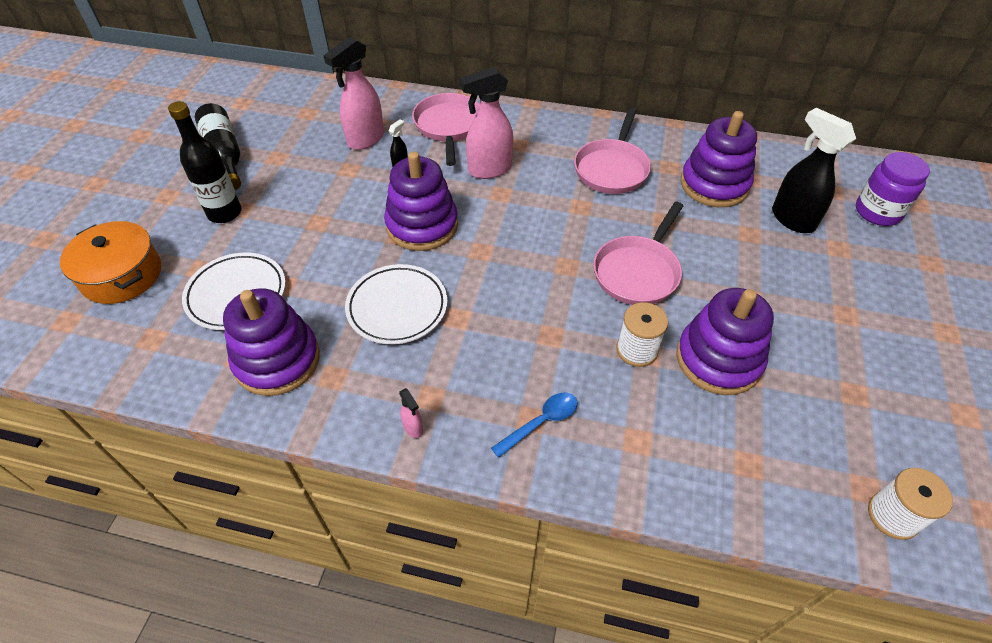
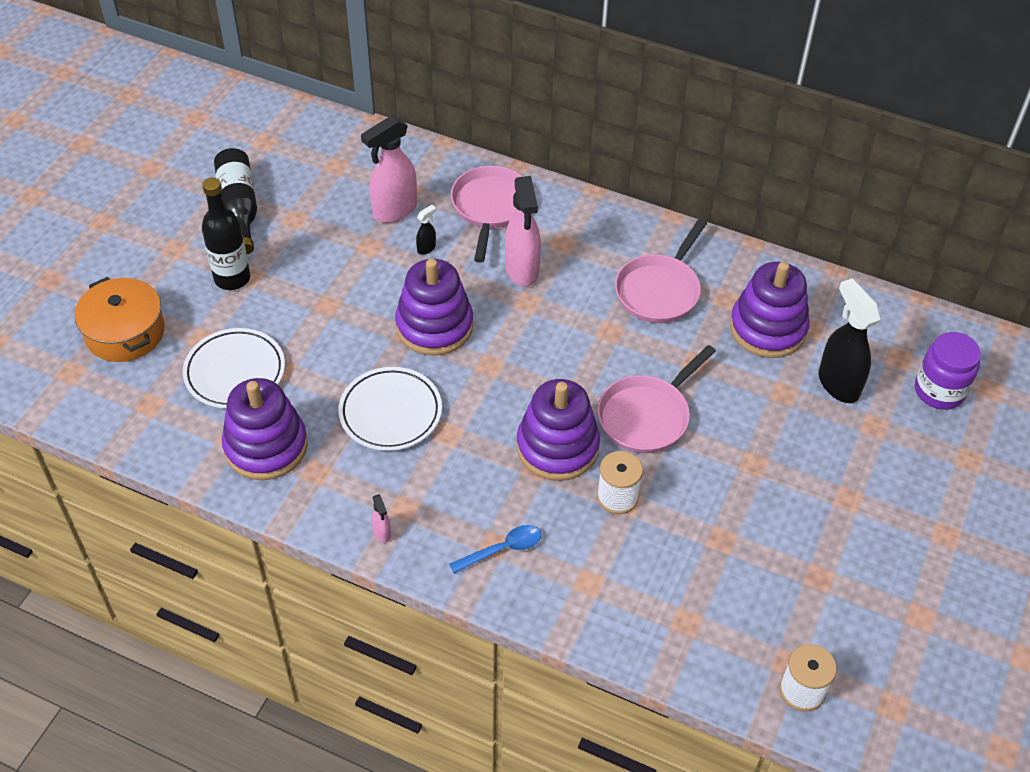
camera: 10 degrees right, 0 degrees up
pink spray bottle [459,67,513,179] -> pink spray bottle turned 90 degrees counterclockwise [505,176,541,287]
purple stacking toy [676,288,774,395] -> purple stacking toy moved to [516,379,600,481]

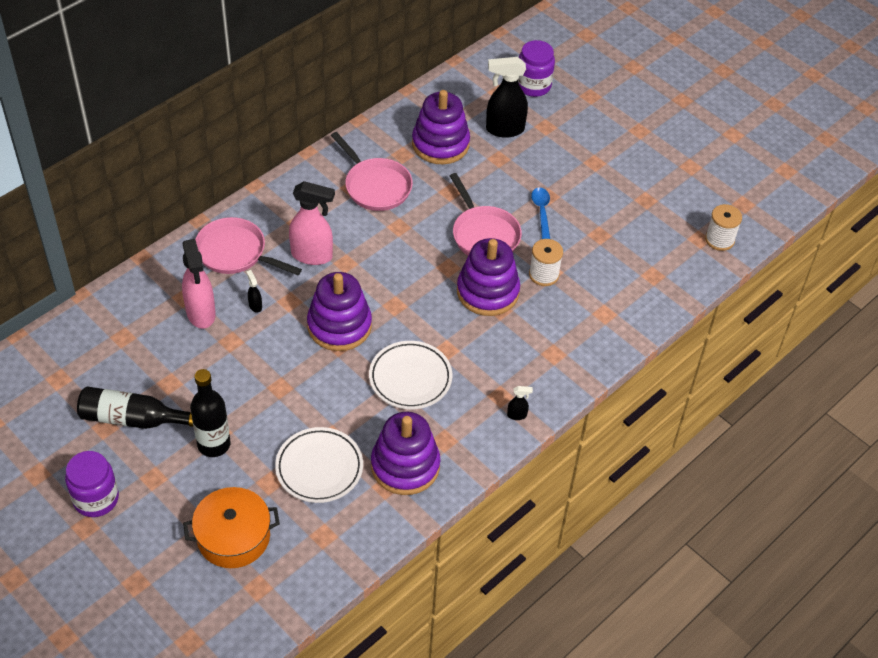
camera: 70 degrees left, 0 degrees up
pink spray bottle [371,494,391,543] -> black spray bottle [507,386,533,420]
blue spoon [449,525,541,574] -> blue spoon moved to [531,187,550,239]
none -> purple jar [65,451,119,517]

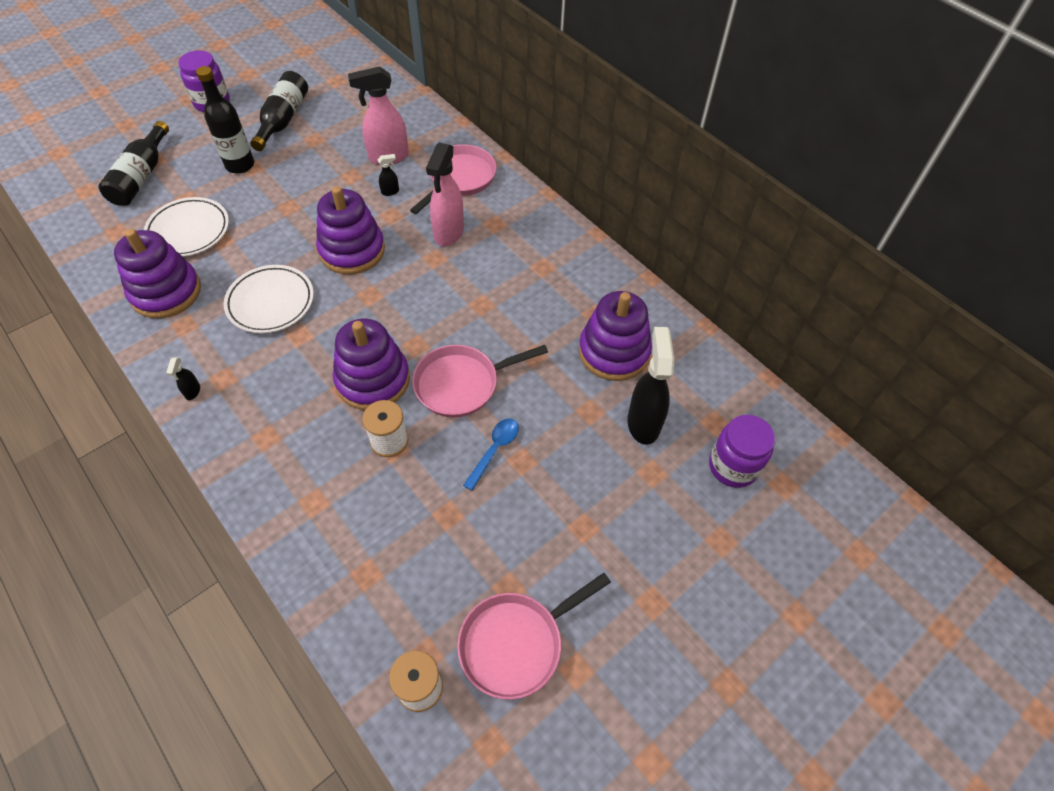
camera: 95 degrees right, 5 degrees up
orange pot [183,487,280,568] -> black bottle [99,121,169,206]
pink pan [331,132,413,211] -> pink pan moved to [457,573,611,700]
blue spoon [531,187,550,239] -> blue spoon turned 60 degrees counterclockwise [463,419,519,491]

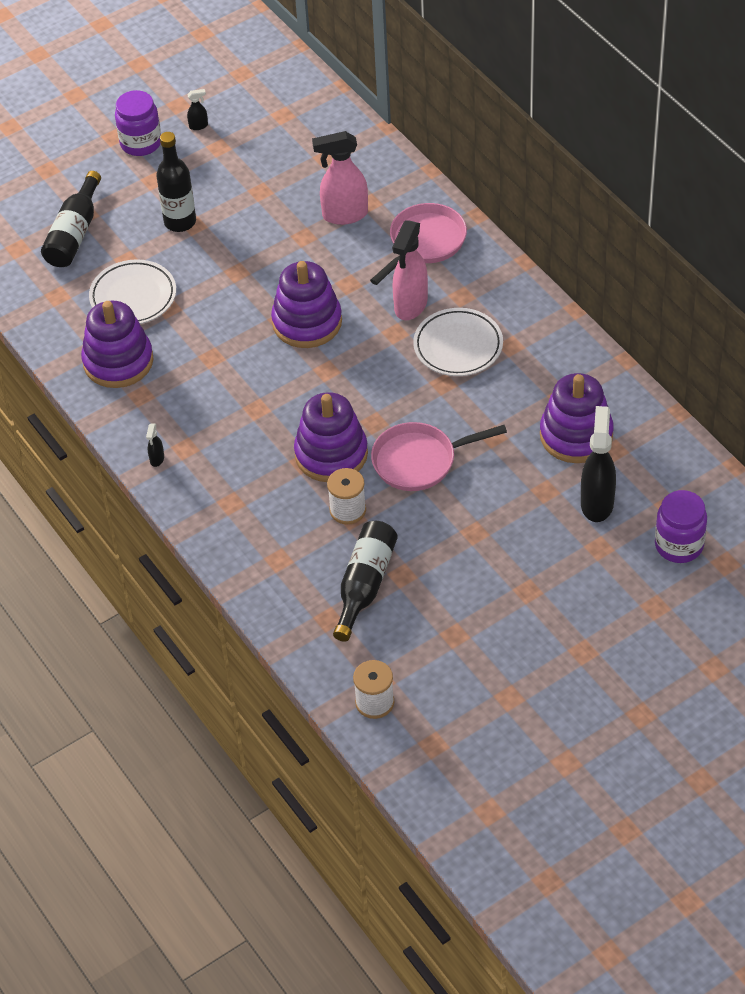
camera: 10 degrees right, 5 degrees down
white plate [224,265,314,333] -> white plate moved to [413,308,503,376]
black bottle [250,71,308,151] -> black bottle moved to [333,521,398,642]
black spray bottle [378,154,399,196] -> black spray bottle moved to [187,89,208,130]
pink pan [457,573,611,700] -> none
blue spoon [463,419,519,491] -> none

